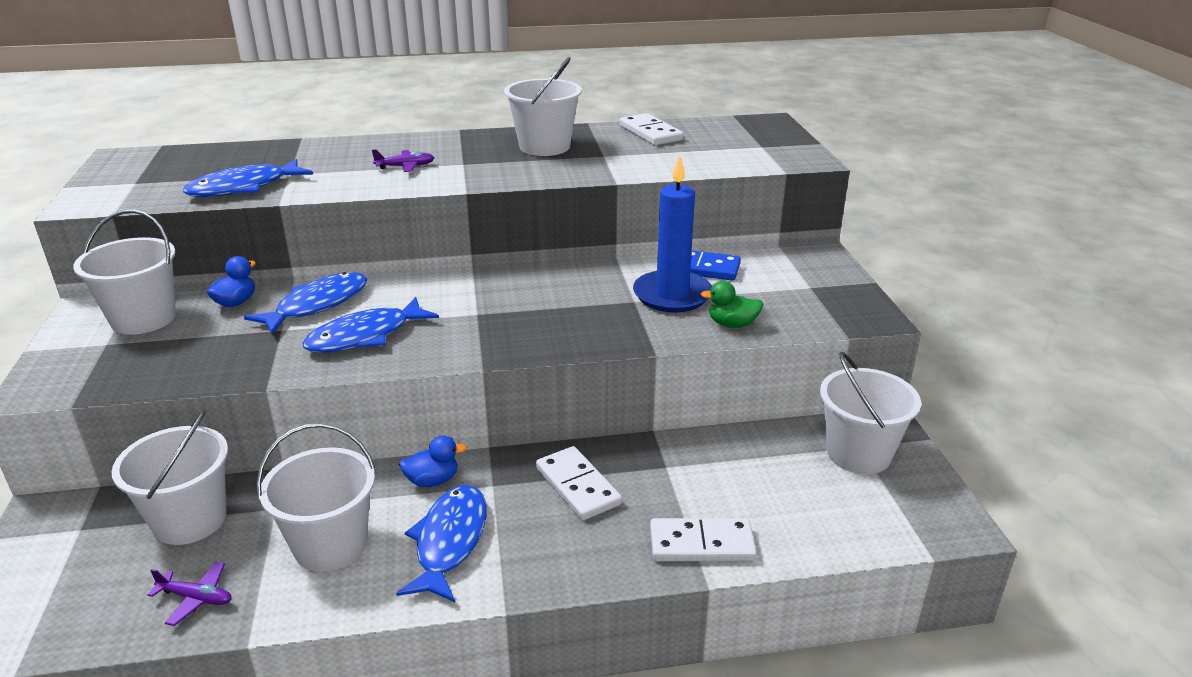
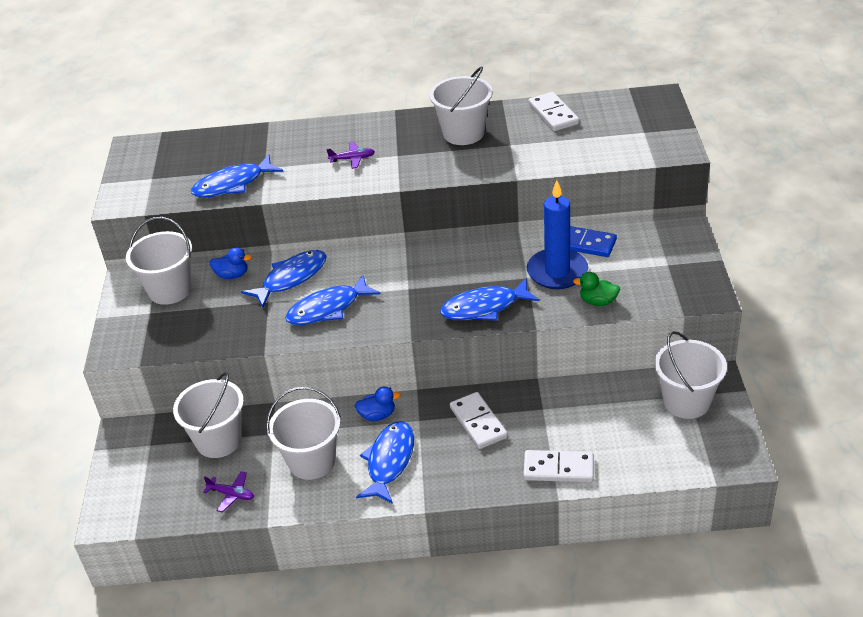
camera: 10 degrees right, 10 degrees up
blue duck [207,256,256,307] -> blue duck turned 60 degrees clockwise [210,247,252,279]
none -> blue fish [440,278,540,321]

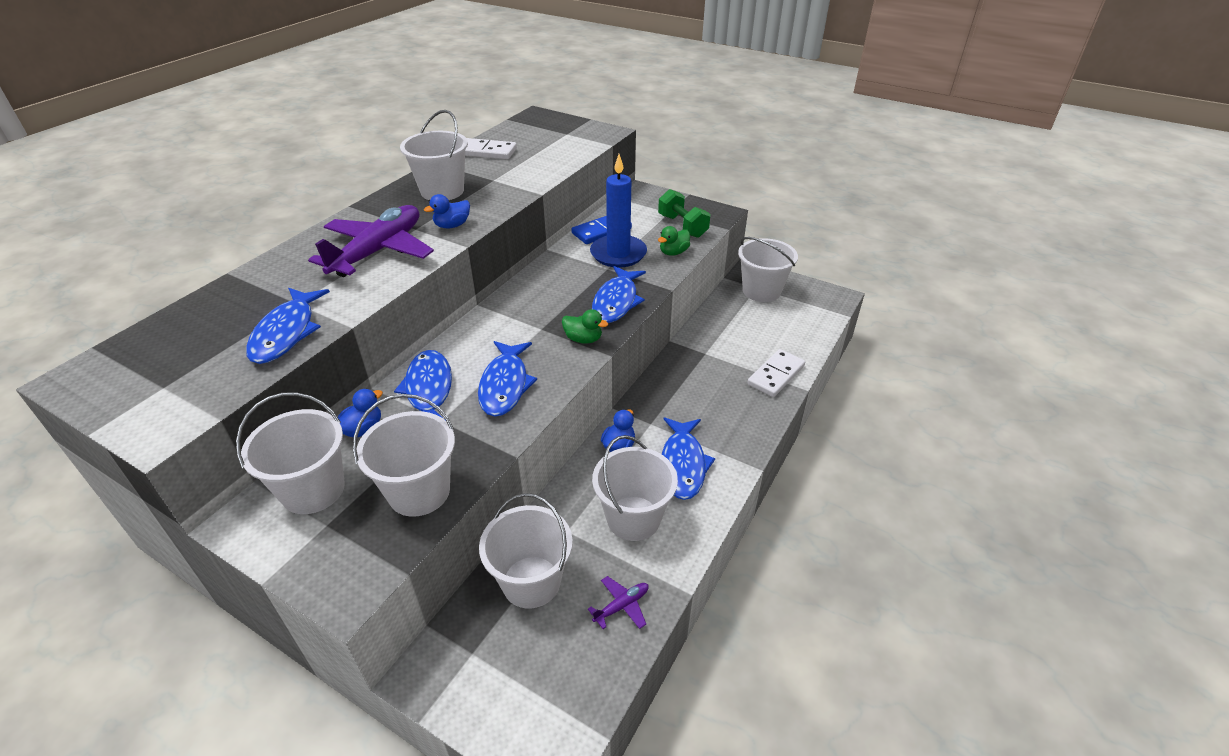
camera: 60 degrees left, 0 degrees up
purple plane [326,142,375,169] -> purple plane [308,205,434,277], size x2.40
blue fish [356,421,414,504] -> blue fish turned 135 degrees counterclockwise [662,418,715,500]
white domino [450,392,508,449] -> none
none -> white bucket [353,394,455,517]
none -> blue duck [424,194,470,228]
none -> green duck [562,309,608,344]
none -> green dumbbell [658,189,710,238]

